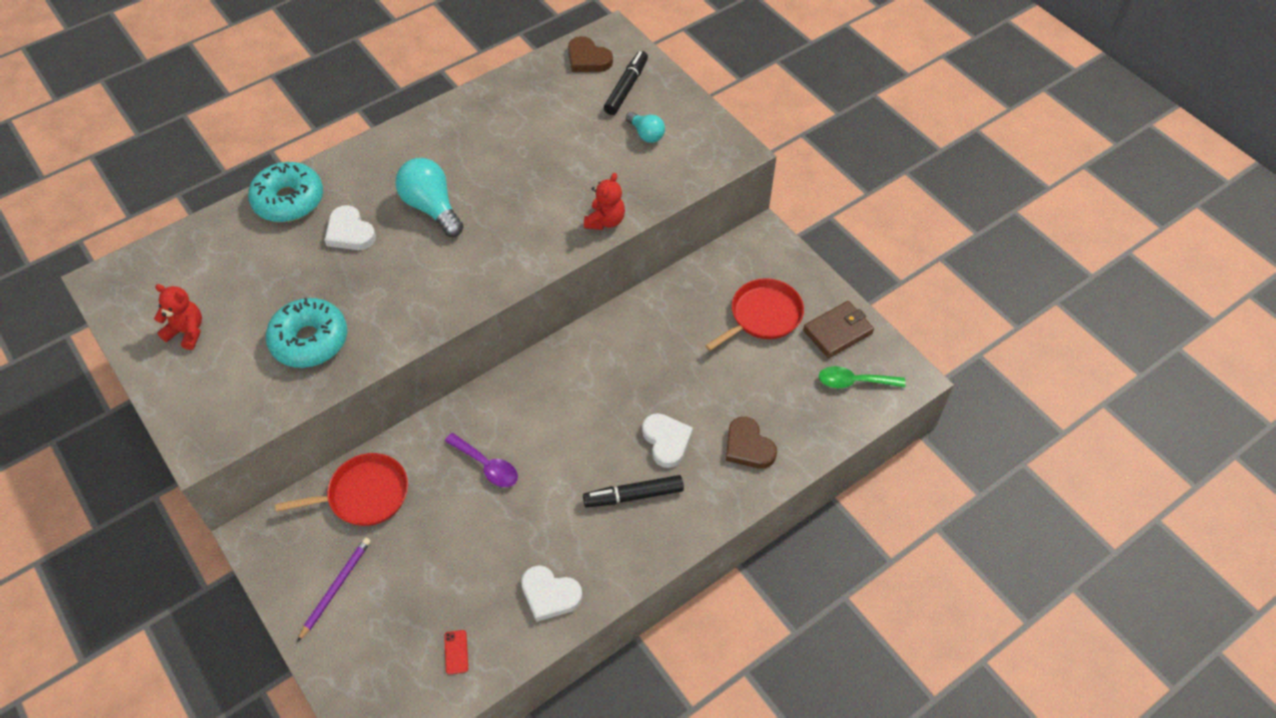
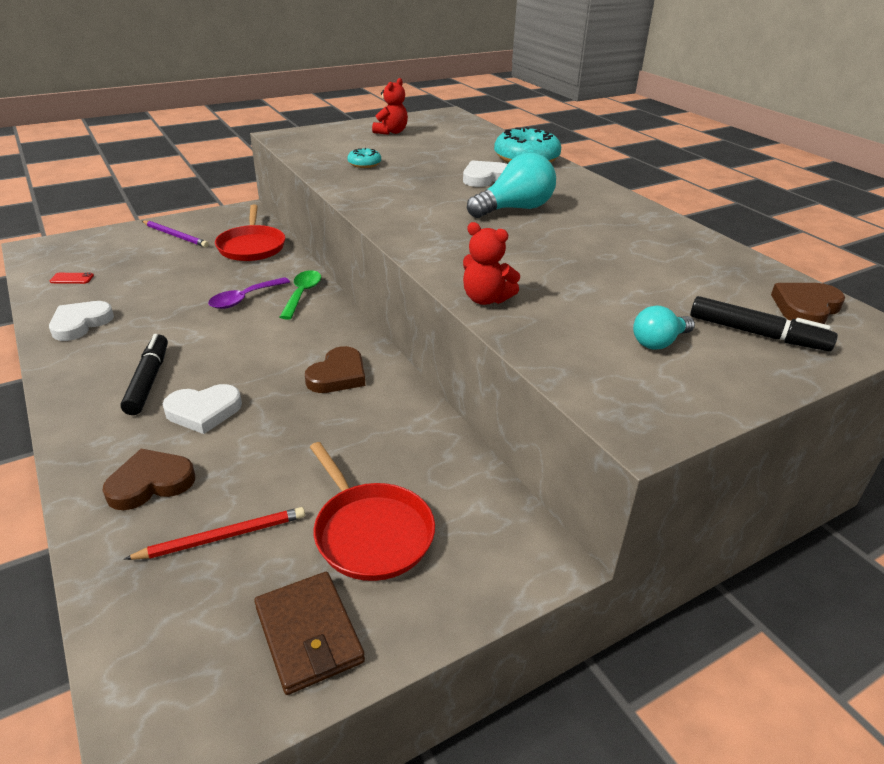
camera: 95 degrees right, 20 degrees down
turquoise donut [266,298,347,368] -> turquoise donut [347,148,381,168], size x0.49
green spoon [819,366,905,389] -> green spoon moved to [280,270,321,320]
none -> red pencil [124,507,305,560]
none -> brown heart [305,346,365,393]

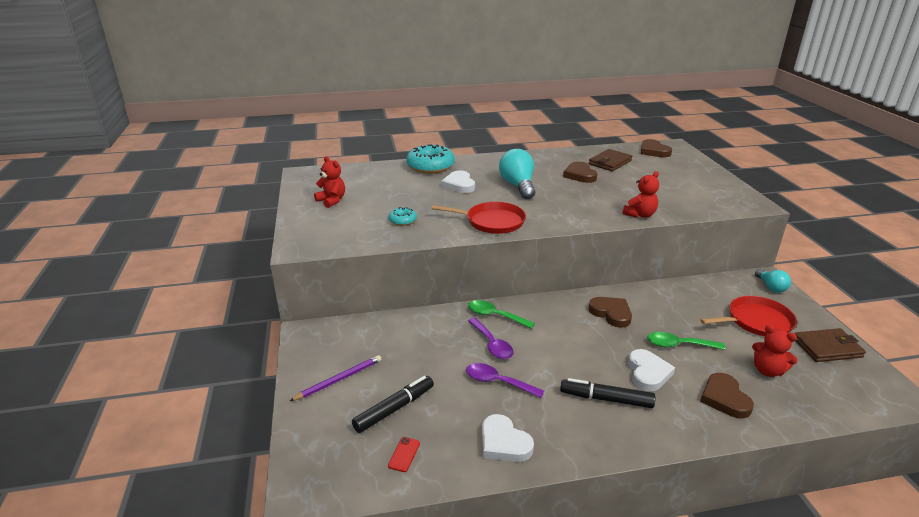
camera: 70 degrees left, 5 degrees down
red pencil [124,507,305,560] -> red teddy bear [752,325,798,377]
red pan [215,204,285,261] -> red pan moved to [432,202,526,234]
turquoise light bulb [633,305,695,350] -> turquoise light bulb moved to [755,269,791,292]
black marker [690,296,838,351] -> black marker moved to [352,376,434,433]
none -> purple spoon [466,363,544,398]
none -> brown heart [563,161,598,183]
none -> brown wallet [589,149,632,171]
none -> green spoon [648,332,725,350]

